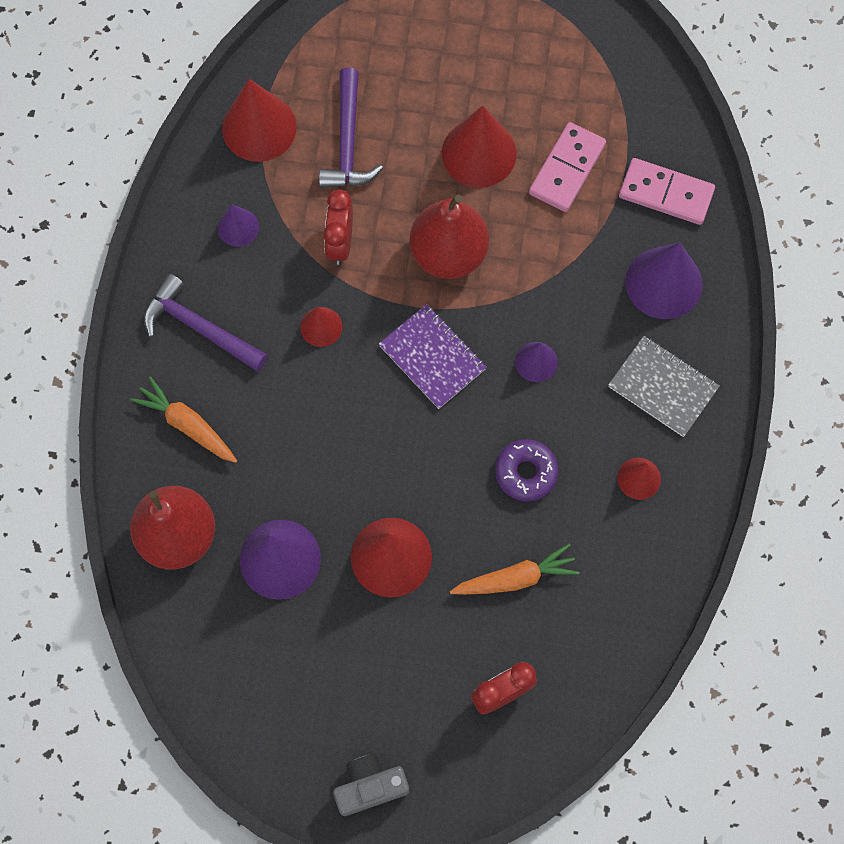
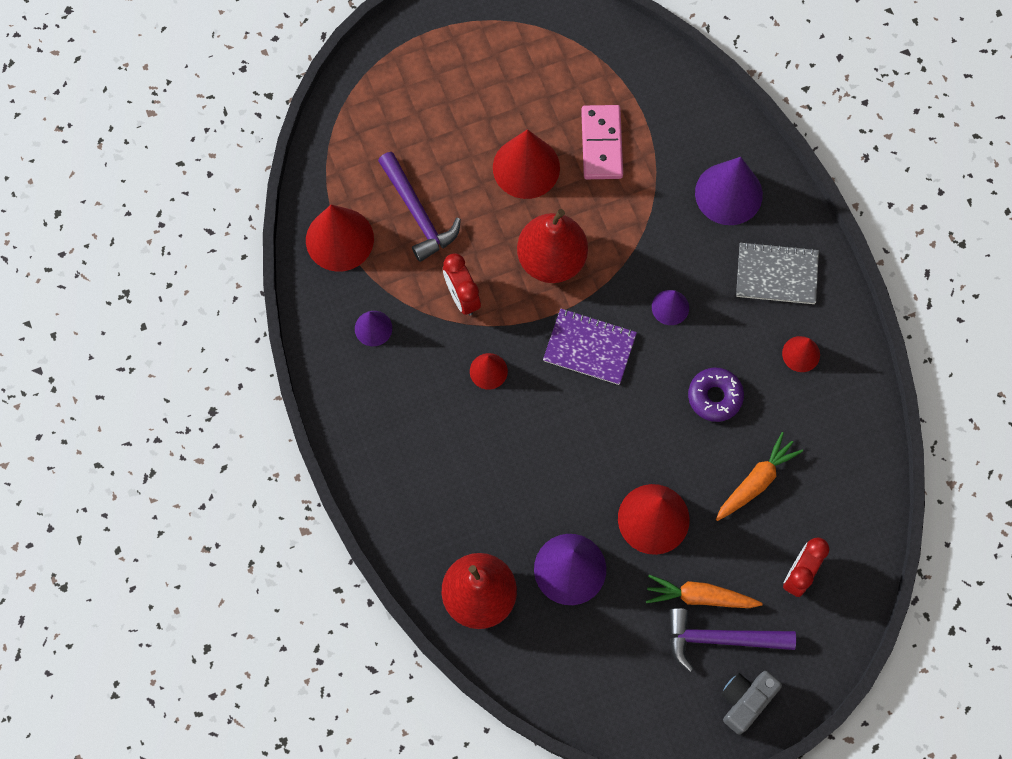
camera: 30 degrees left, 0 degrees up
orange carrot [130,376,237,463] -> orange carrot moved to [646,575,763,608]
purple hammer [144,274,268,371] -> purple hammer moved to [670,608,796,672]
pink domino [619,158,715,225] -> none

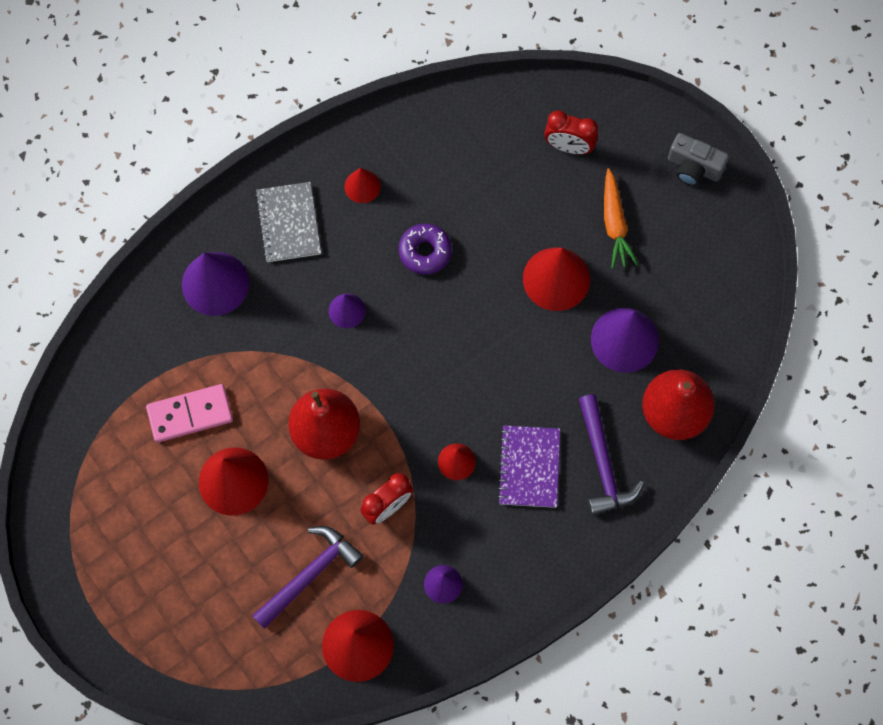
camera: 105 degrees left, 0 degrees up
purple notebook [543,308,637,385] -> purple notebook moved to [497,425,560,508]
purple hammer [670,608,796,672] -> purple hammer moved to [579,394,644,515]
orange carrot [716,432,803,521] -> none

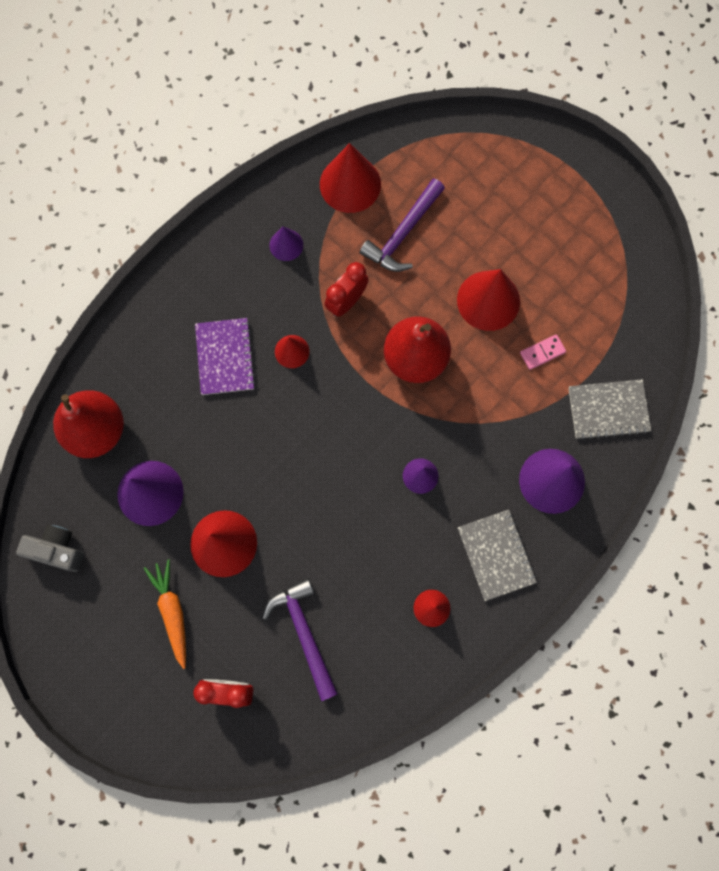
camera: 170 degrees right, 5 degrees up
pink domino [146,384,233,442] -> pink domino [520,334,566,370], size x0.56
purple donut [399,224,452,275] -> none
purple hammer [579,394,644,515] -> purple hammer moved to [262,578,338,701]
grey camera [668,133,729,186] -> grey camera moved to [16,525,84,572]
none -> grey notebook [568,379,651,440]

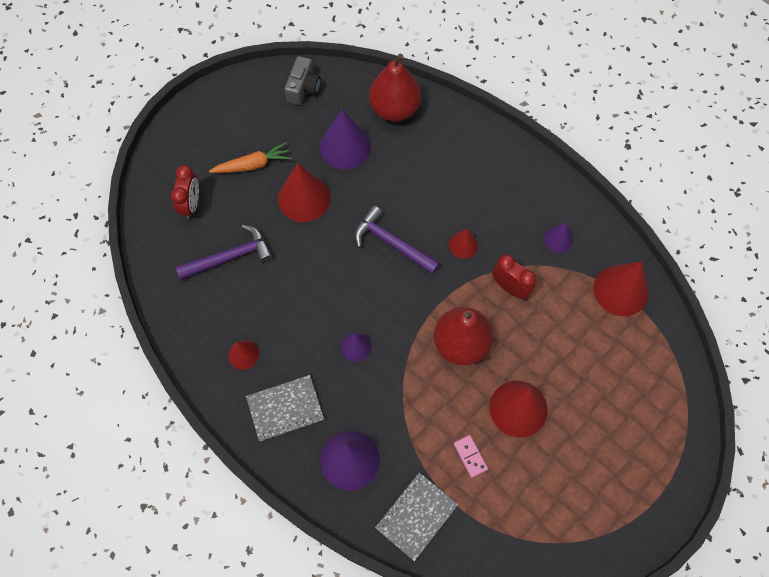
camera: 90 degrees right, 10 degrees down
purple notebook [195,318,256,395] -> none
purple hammer [359,178,445,272] -> purple hammer moved to [354,205,440,274]
grey notebook [568,379,651,440] -> grey notebook turned 45 degrees clockwise [375,472,458,561]

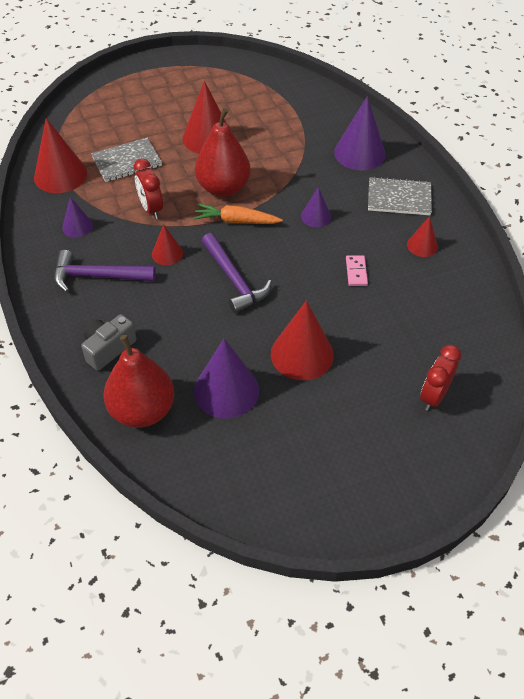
camera: 155 degrees left, 15 degrees down
purple hammer [176,225,273,280] -> purple hammer moved to [54,250,156,292]
orange carrot [209,142,292,173] -> orange carrot moved to [194,204,283,224]
grey camera [284,56,321,105] -> grey camera moved to [81,314,136,371]
grey notebook [375,472,458,561] -> grey notebook moved to [91,138,162,182]
pink domino [453,435,488,478] -> pink domino moved to [346,255,368,286]

